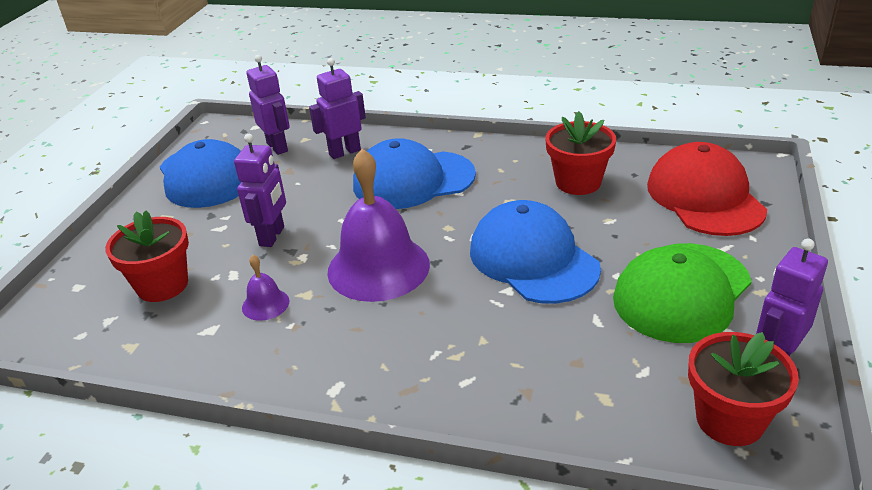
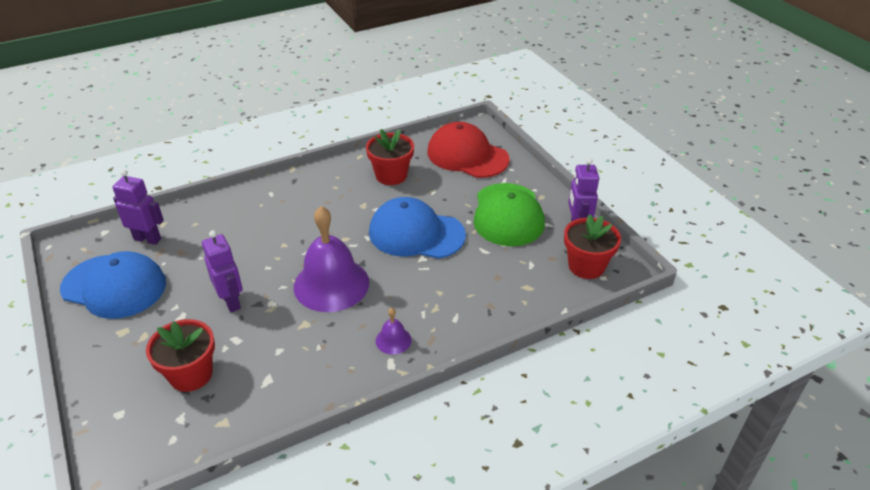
camera: 45 degrees left, 5 degrees up
purple bell [242,255,289,321] -> purple bell moved to [376,308,412,355]
purple robot [309,58,366,159] -> none
blue cap [353,138,476,209] -> none

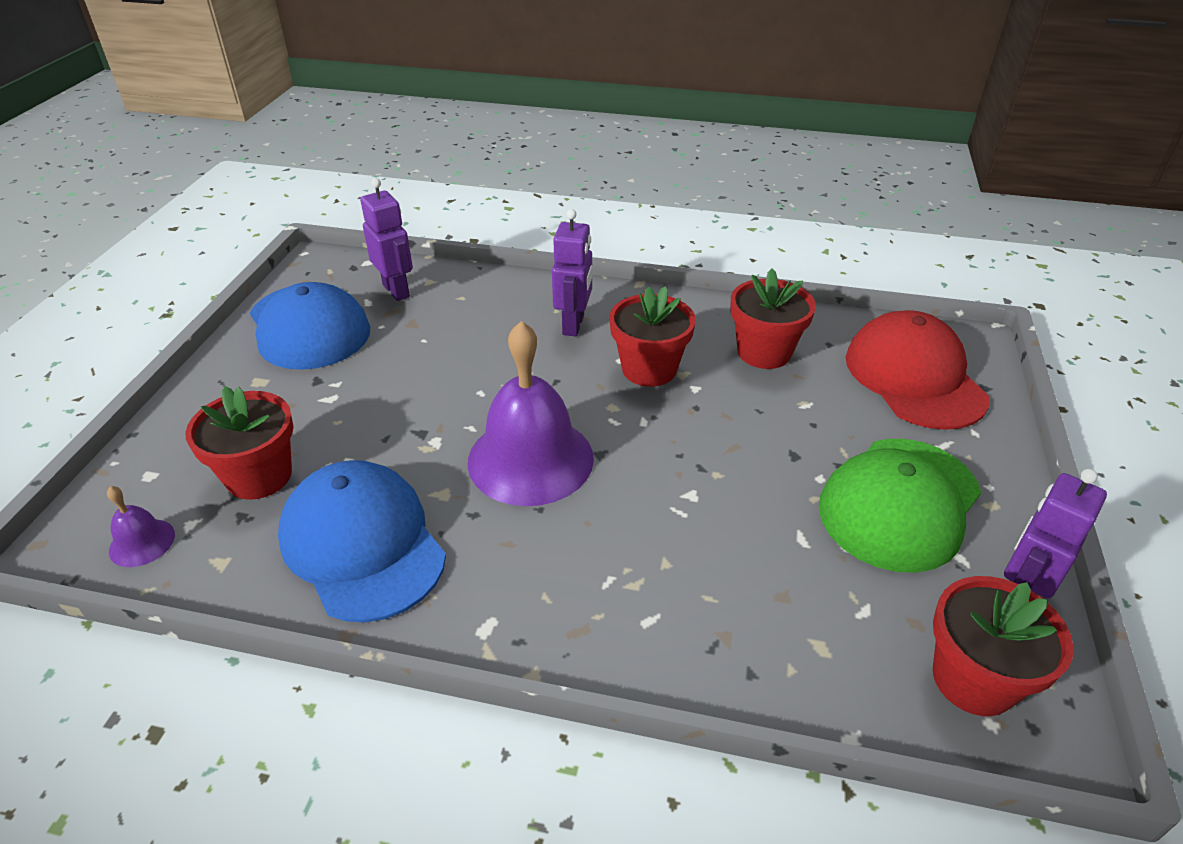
camera: 40 degrees right, 0 degrees up
purple robot [202,230,243,312] -> purple robot moved to [552,209,592,336]
blue cap [369,197,466,259] -> blue cap moved to [278,460,446,623]
purple bell [376,308,412,355] -> purple bell moved to [107,486,175,567]
none -> red flower pot [609,286,696,387]

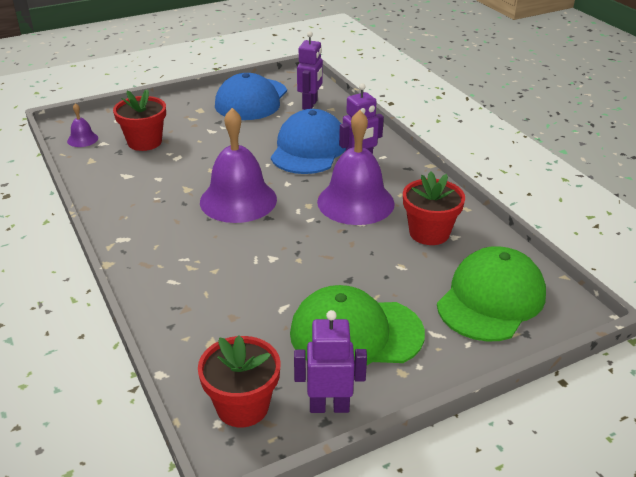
camera: 50 degrees right, 5 degrees down
blue cap [278,460,446,623] -> blue cap moved to [271,109,346,174]
red flower pot [609,286,696,387] -> purple bell [317,110,395,225]
red cap [846,310,990,430] -> green cap [437,246,546,342]

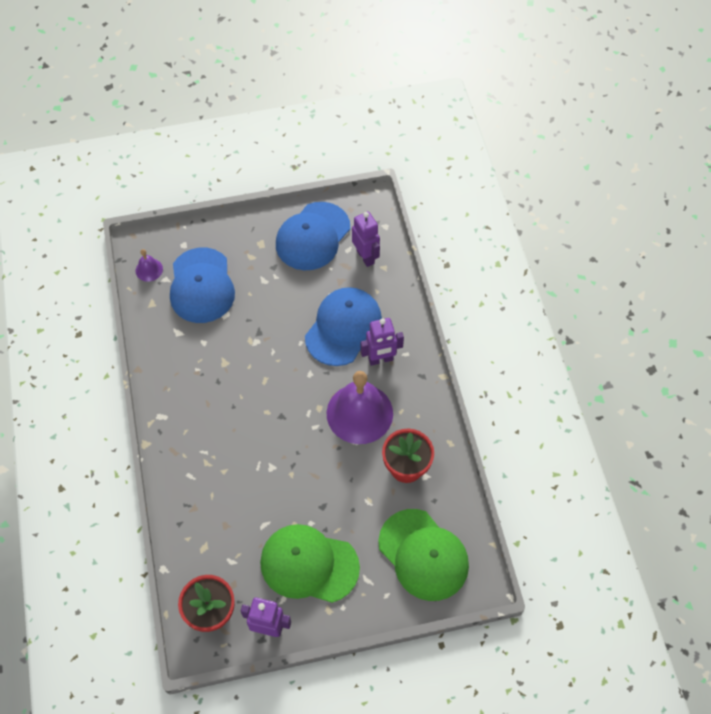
camera: 15 degrees right, 25 degrees up
red flower pot [113,89,166,151] -> blue cap [170,248,235,323]
purple bell [200,108,277,223] -> none
purple robot [297,31,323,110] -> purple robot turned 60 degrees counterclockwise [352,211,380,267]
green cap [437,246,546,342] -> green cap turned 90 degrees clockwise [378,509,469,601]

